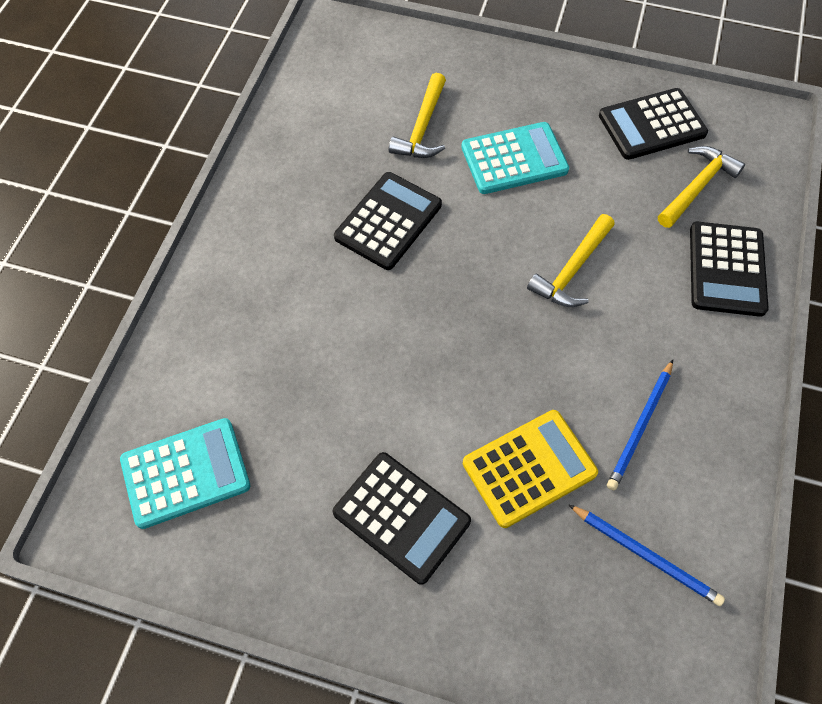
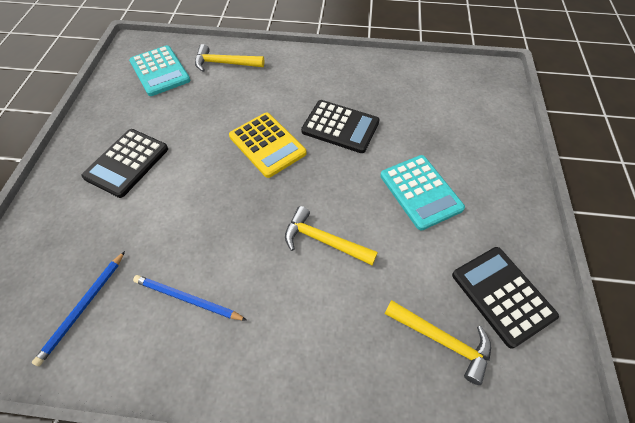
camera: 80 degrees right, 5 degrees down
yellow hammer [389,73,446,158] -> yellow hammer moved to [195,44,264,72]
yellow calculator [463,410,598,528] -> yellow calculator moved to [229,113,307,178]
black calculator [690,222,769,317] -> none

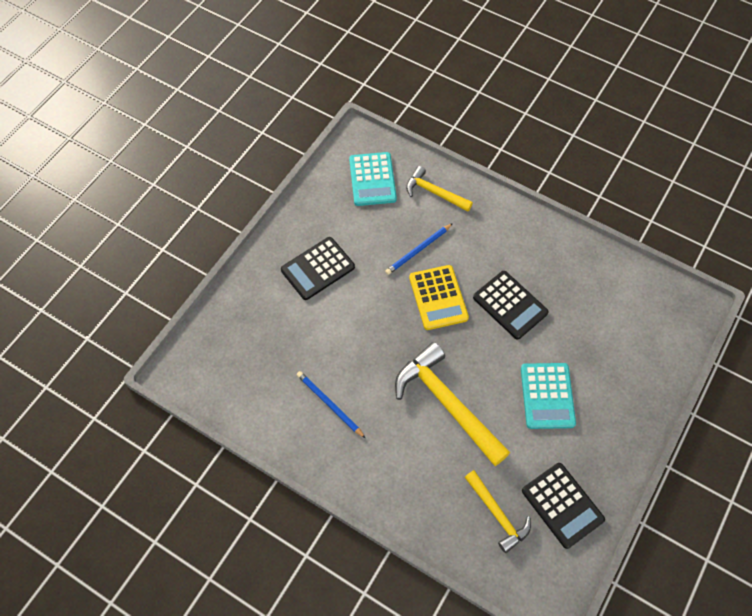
camera: 25 degrees right, 5 degrees up
blue pencil [32,251,125,366] -> blue pencil moved to [385,223,453,275]
yellow hammer [285,206,378,265] -> yellow hammer [395,342,510,466], size x1.73
black calculator [452,247,559,349] -> black calculator turned 150 degrees clockwise [522,463,605,549]

